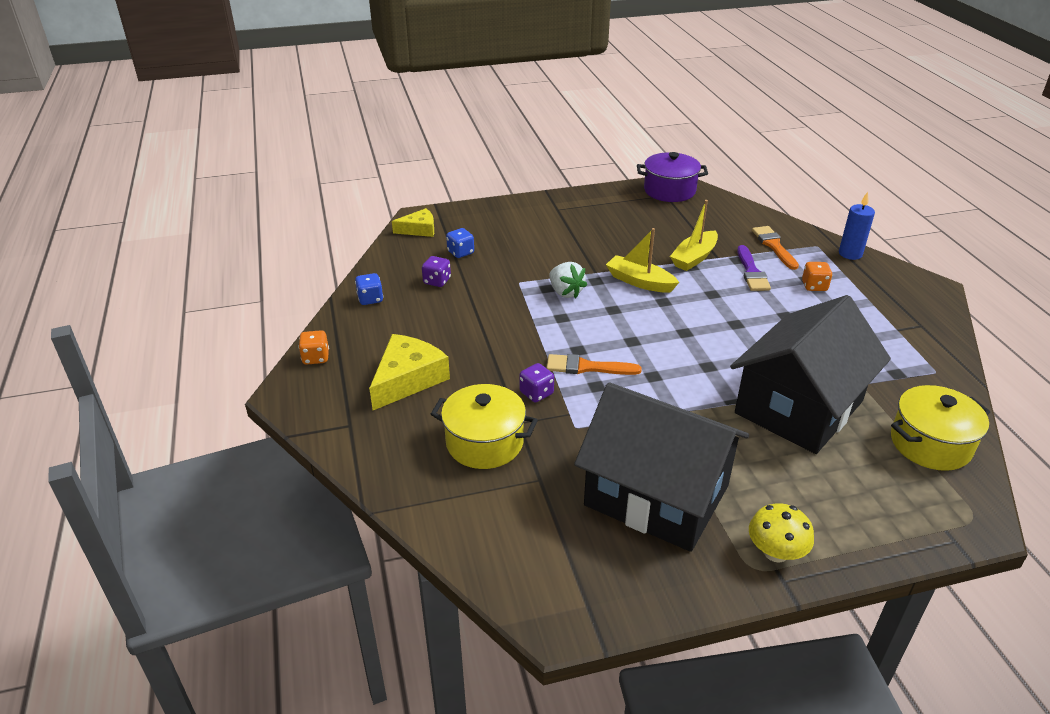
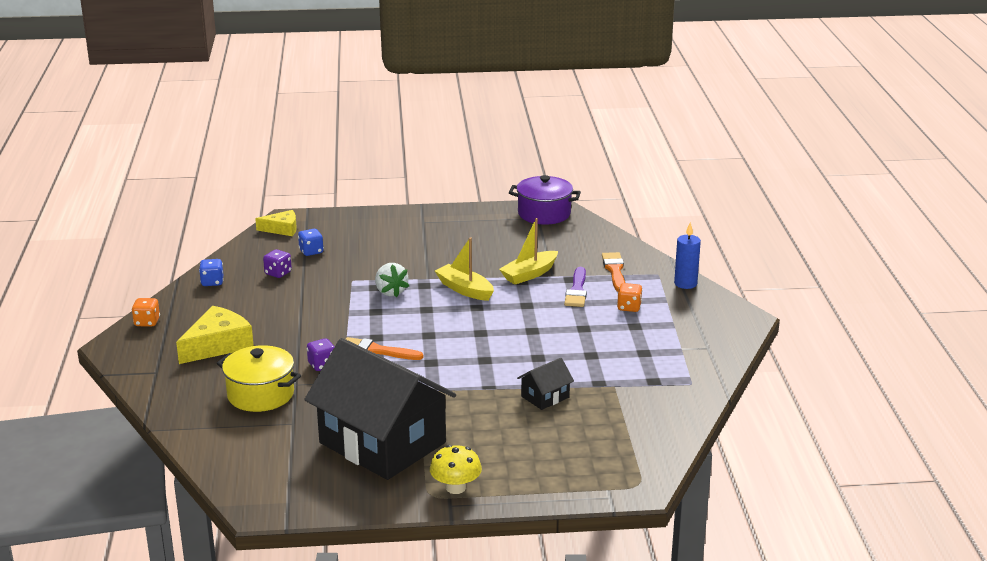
camera: 10 degrees right, 10 degrees down
black house [730,295,891,454] -> black house [517,358,574,410], size x0.40
yellow pot [891,385,990,471] -> none

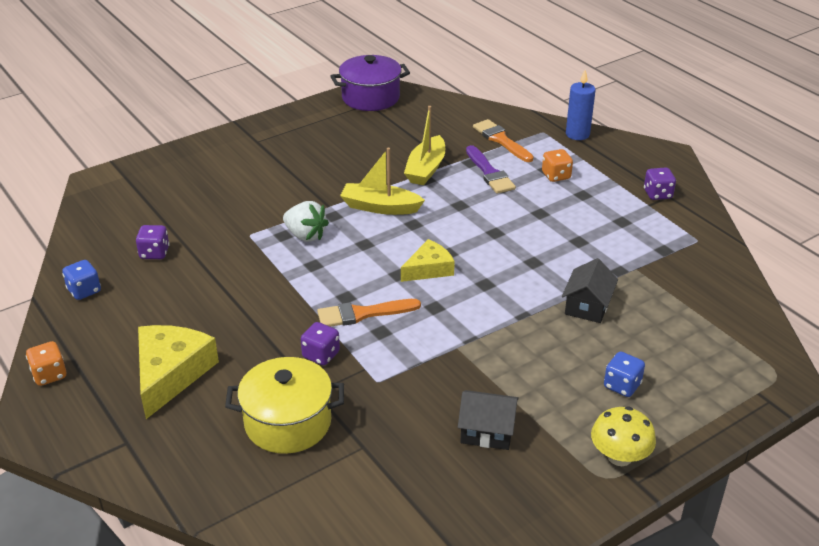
camera: 30 degrees left, 10 degrees up
yellow cheese [255,210,297,236] -> yellow cheese moved to [401,239,455,282]
blue dice [298,229,324,256] -> blue dice moved to [604,352,645,397]
black house [304,338,456,480] -> black house [458,390,519,450], size x0.40
none -> purple dice [644,167,676,200]

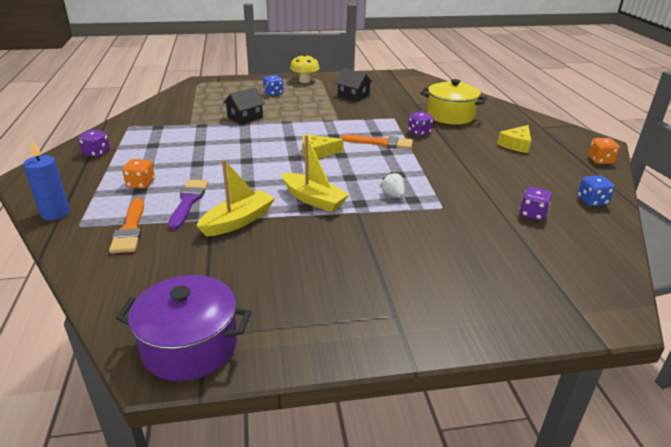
camera: 155 degrees left, 5 degrees down
yellow cheese [138,325,219,419] -> yellow cheese [497,125,531,153], size x0.62
white strawberry [283,201,329,242] -> white strawberry [380,172,405,198], size x0.64

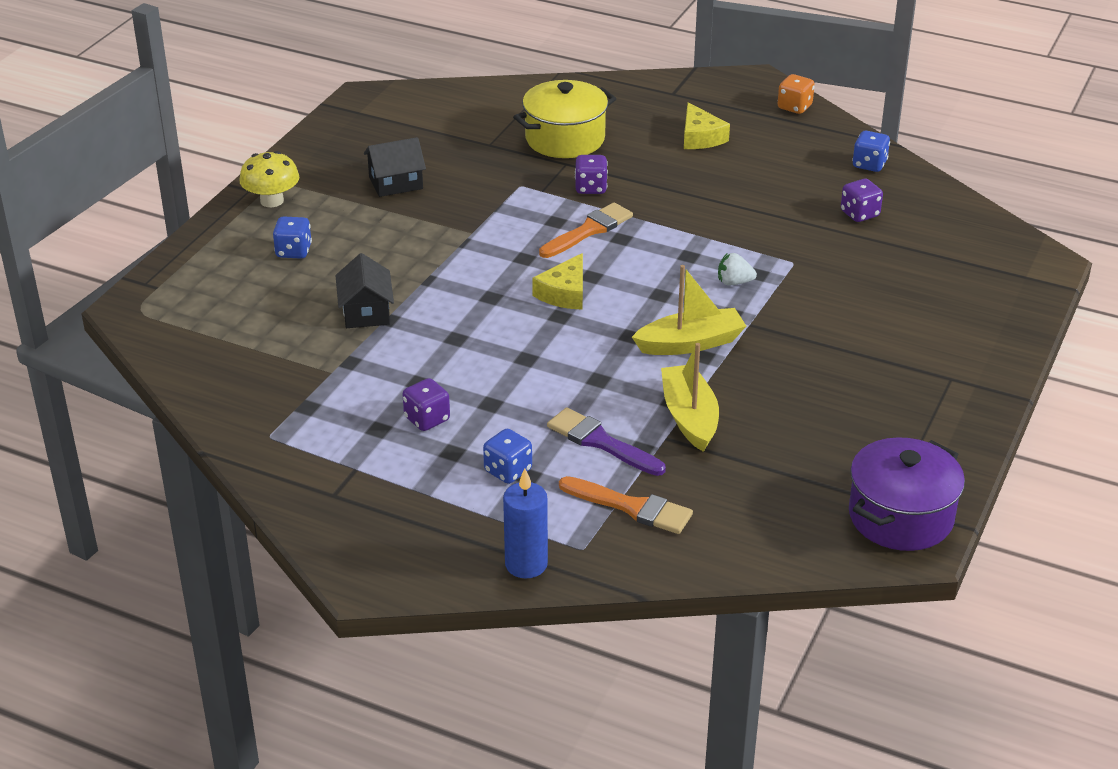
camera: 55 degrees left, 5 degrees up
purple dice [78,130,110,157] -> purple dice moved to [403,378,450,431]
orange dice [122,159,155,189] -> blue dice [483,429,532,484]

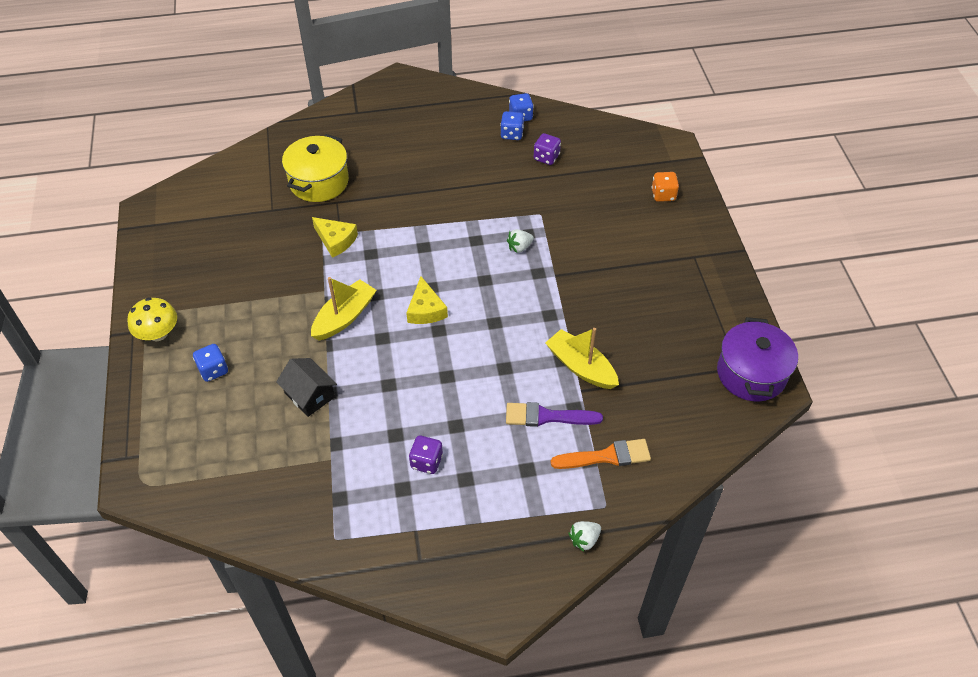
camera: 35 degrees left, 15 degrees up
black house [364,137,426,197] -> none
blue dice [483,429,532,484] -> blue dice moved to [500,111,524,140]
blue candle [503,468,548,579] -> white strawberry [568,521,601,552]
orange brush [539,202,633,258] -> none
purple dice [575,155,608,194] -> none
yellow boat [632,265,746,355] -> yellow boat moved to [311,277,377,341]
yellow cheese [684,102,730,149] -> yellow cheese moved to [312,217,358,258]
orange dice [777,74,815,114] -> orange dice moved to [651,172,679,202]

